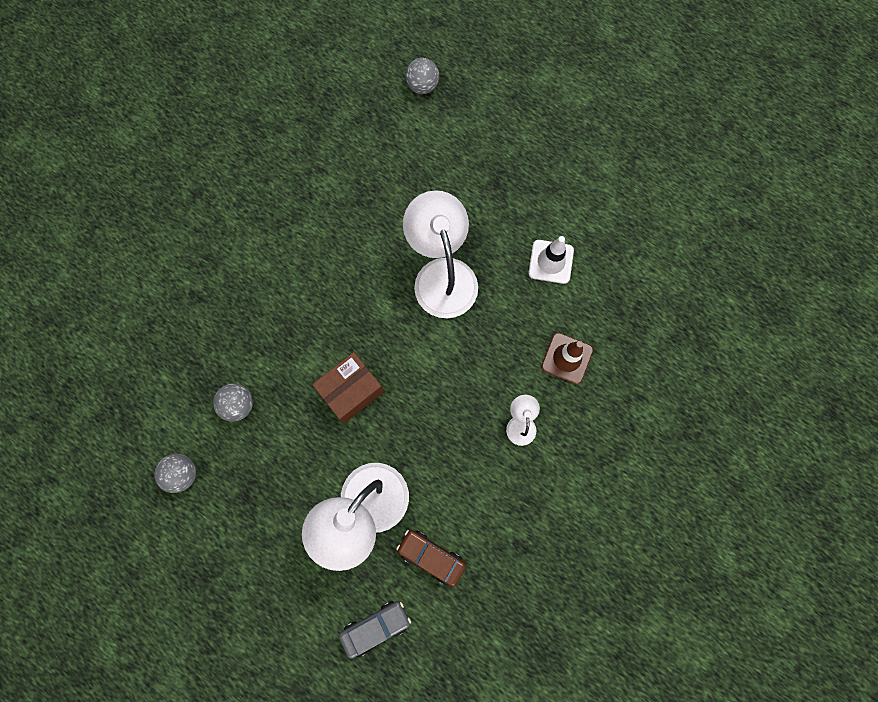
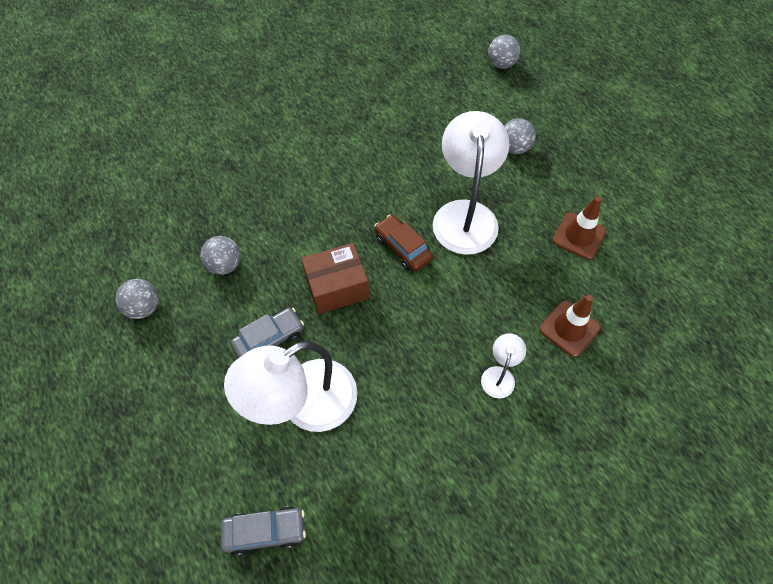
camera: 20 degrees right, 15 degrees down
brown car [396,530,466,587] -> brown car moved to [375,215,433,271]
white traffic cone [528,236,574,284] -> brown traffic cone [552,196,606,260]
none -> grey car [231,308,304,358]
none -> grey ball [504,118,536,154]

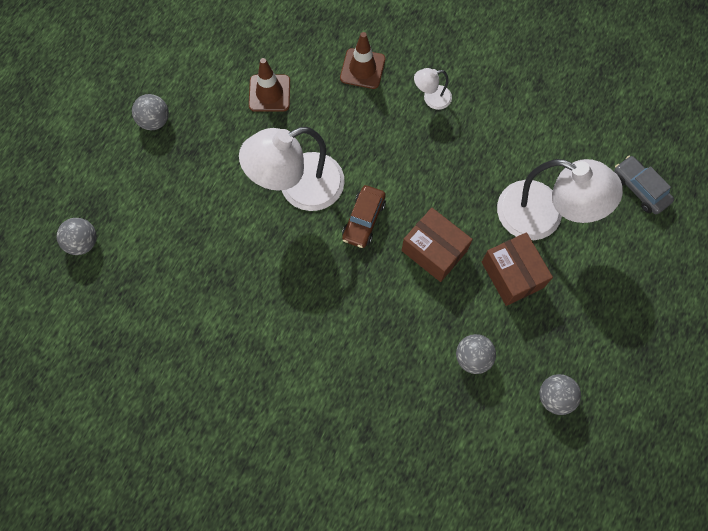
camera: 120 degrees left, 10 degrees up
grey car [231,308,304,358] -> brown box [482,232,553,306]
grey ball [504,118,536,154] -> grey ball moved to [132,94,169,130]

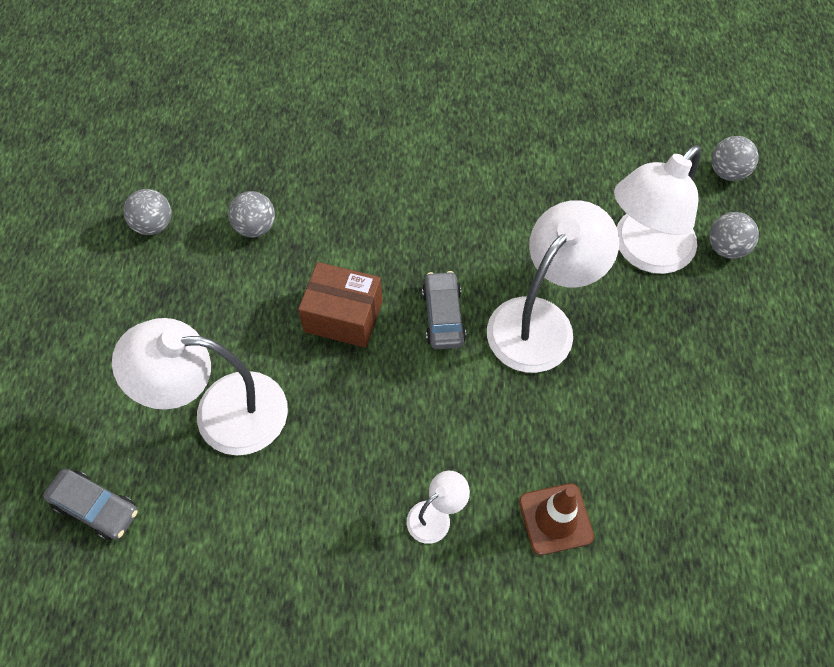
camera: 155 degrees right, 10 degrees down
grey ball [132,94,169,130] -> grey ball moved to [709,212,759,259]
brown traffic cone [249,58,290,112] -> none
brown car [342,185,386,248] -> grey car [422,271,466,349]
brown box [482,232,553,306] -> none
none -> white lamp [614,145,701,274]

